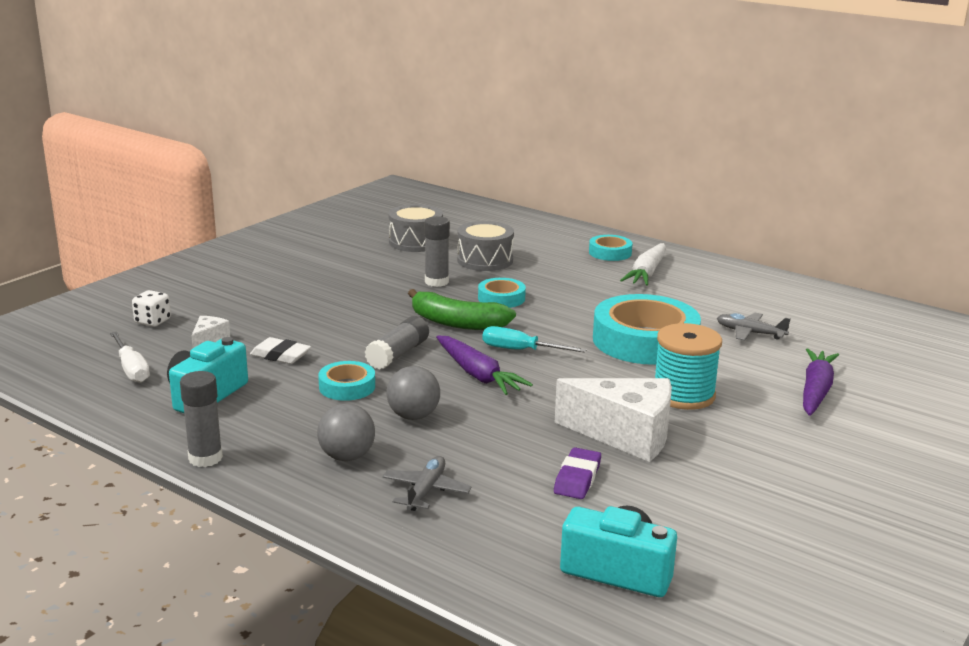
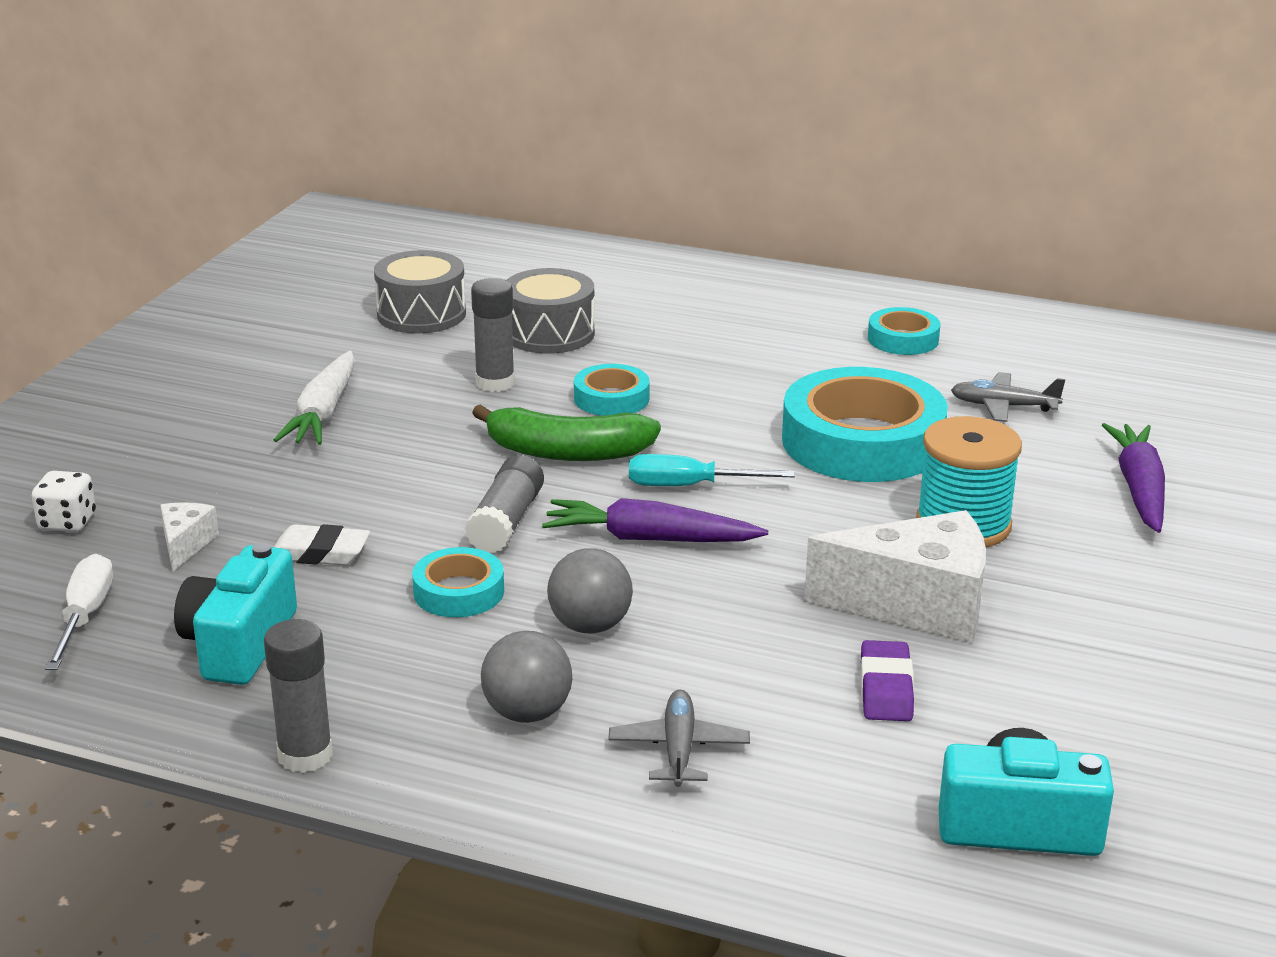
camera: 15 degrees left, 5 degrees up
white screwdriver [110,332,150,383] -> white screwdriver turned 135 degrees counterclockwise [45,554,113,670]
purple carrot [436,335,533,395] -> purple carrot turned 150 degrees clockwise [542,498,768,542]
turquoise tape [589,235,632,261] -> turquoise tape moved to [868,307,941,355]
white carrot [620,243,666,286] -> white carrot moved to [274,350,355,445]

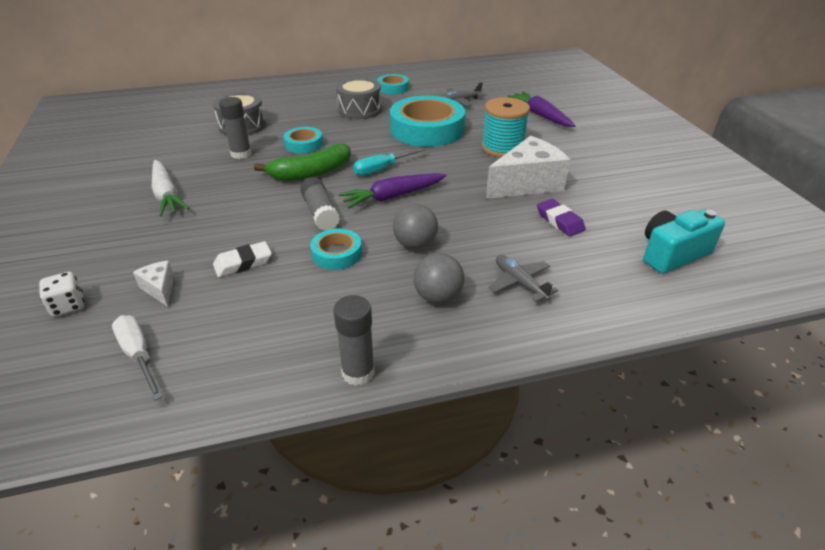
camera: 35 degrees left, 10 degrees up
turquoise camera [174,543,297,685] -> none
grey drum [374,250,466,333] -> grey drum moved to [336,78,382,119]

